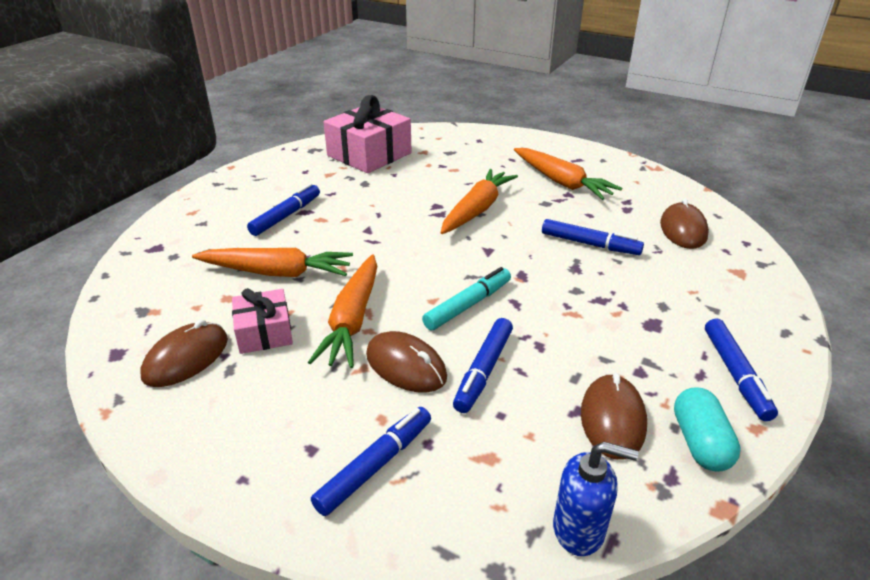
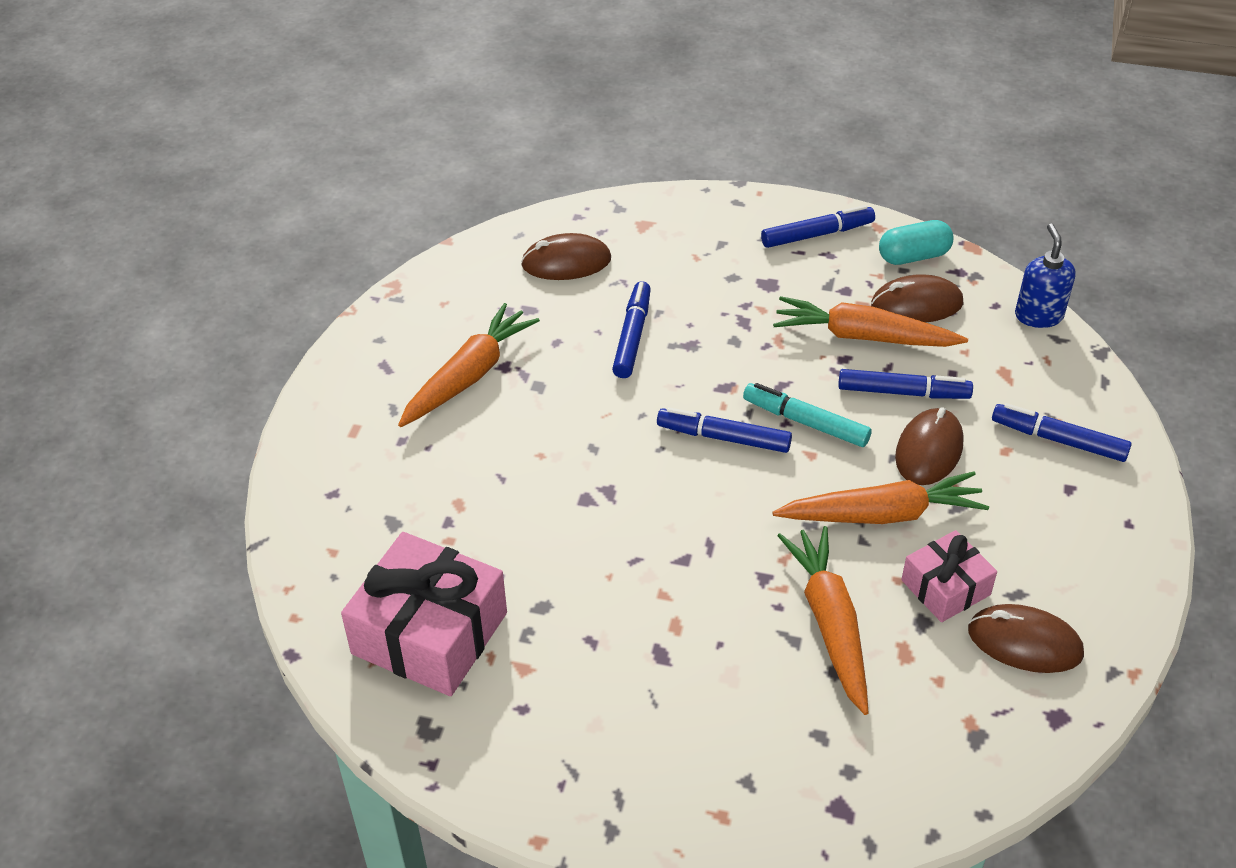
camera: 105 degrees left, 10 degrees up
blue marker [247,183,320,236] -> blue marker moved to [657,407,792,453]
orange carrot [441,169,518,234] -> orange carrot moved to [773,296,968,347]

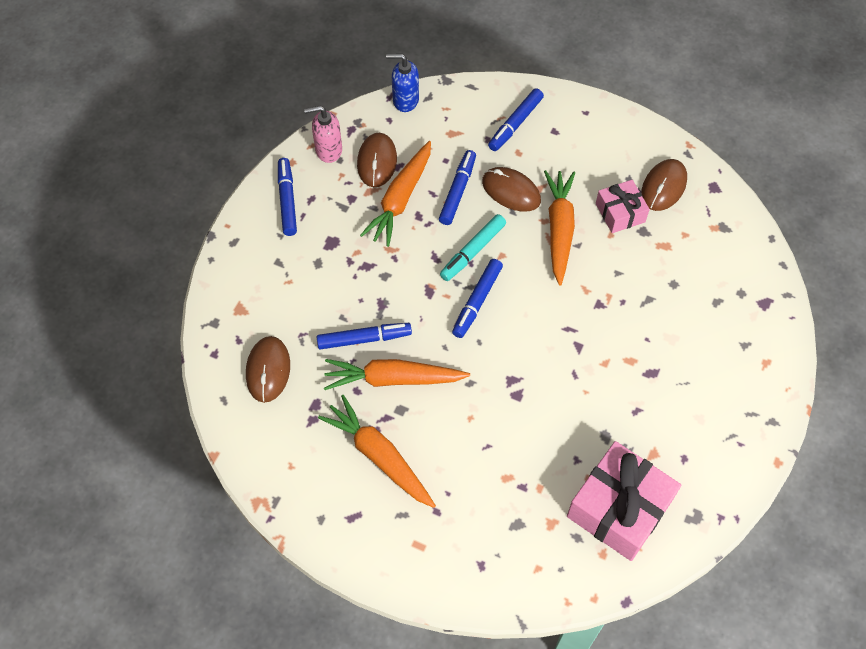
camera: 80 degrees left, 15 degrees up
blue marker [612,281,651,378] -> blue marker turned 150 degrees clockwise [317,323,412,349]
orange carrot [777,526,868,715] -> orange carrot moved to [324,359,470,390]
turquoise capsule [879,220,953,265] -> pink soap dispenser [304,106,342,163]

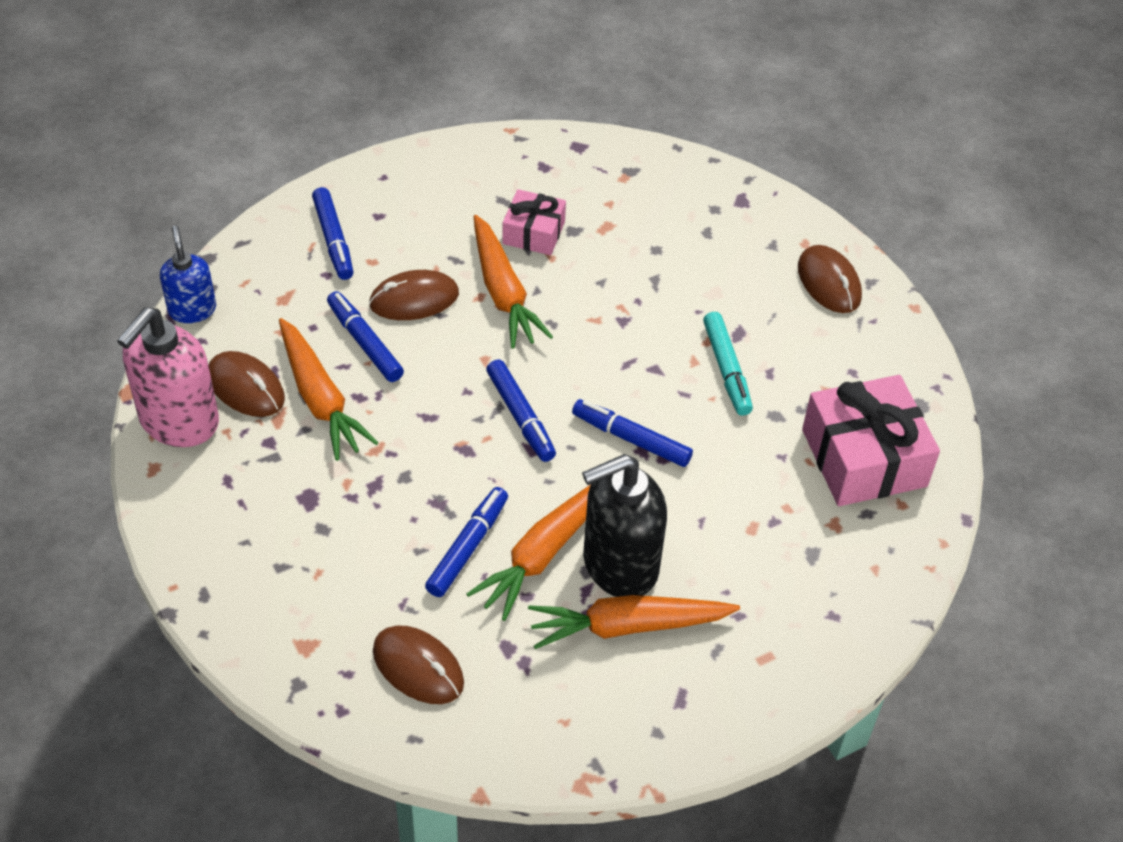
camera: 55 degrees left, 10 degrees down
blue marker [278,158,297,236] -> blue marker moved to [572,399,693,467]
pink soap dispenser [304,106,342,163] -> pink soap dispenser [117,307,219,447], size x1.69
blue soap dispenser [386,53,419,112] -> blue soap dispenser turned 120 degrees clockwise [160,225,216,323]
turquoise marker [440,214,506,281] -> turquoise marker moved to [703,312,753,416]
orange carrot [544,170,575,286] -> orange carrot turned 150 degrees counterclockwise [473,215,553,349]
brown mouse [641,159,687,211] -> brown mouse moved to [798,245,862,313]
none -> black soap dispenser [582,454,667,597]

